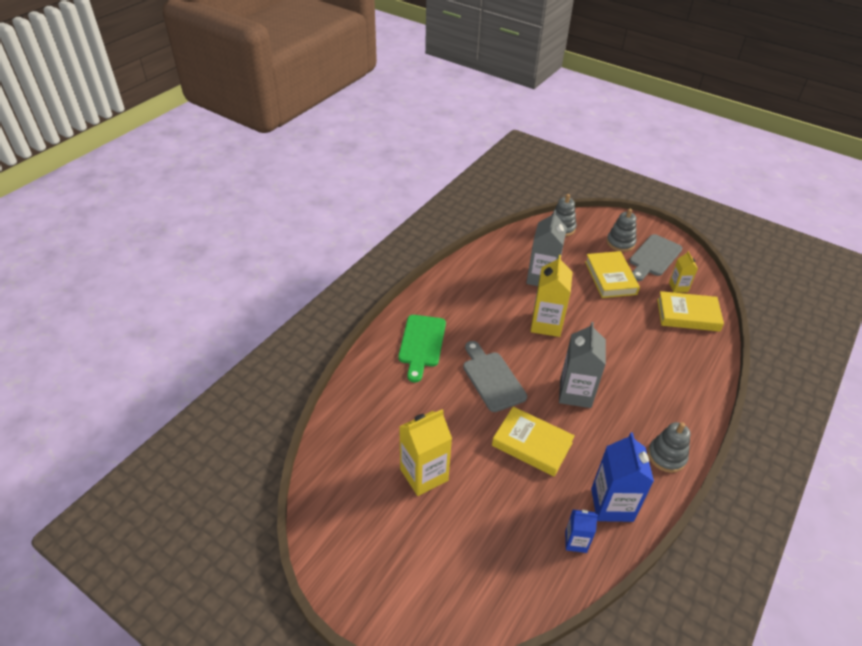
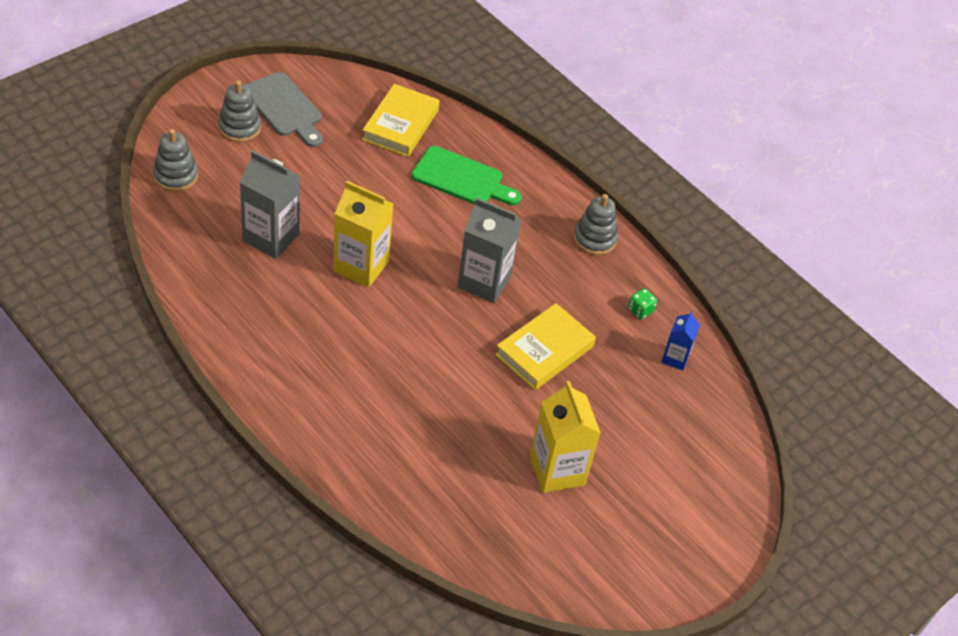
camera: 80 degrees left, 5 degrees up
green cutting board [398,315,446,382] -> green cutting board moved to [412,146,522,205]
grey cutting board [463,341,527,412] -> none
yellow book [585,251,640,298] -> none
blue carton [591,432,654,522] -> green dice [628,288,657,319]
yellow carton [669,251,698,293] -> none

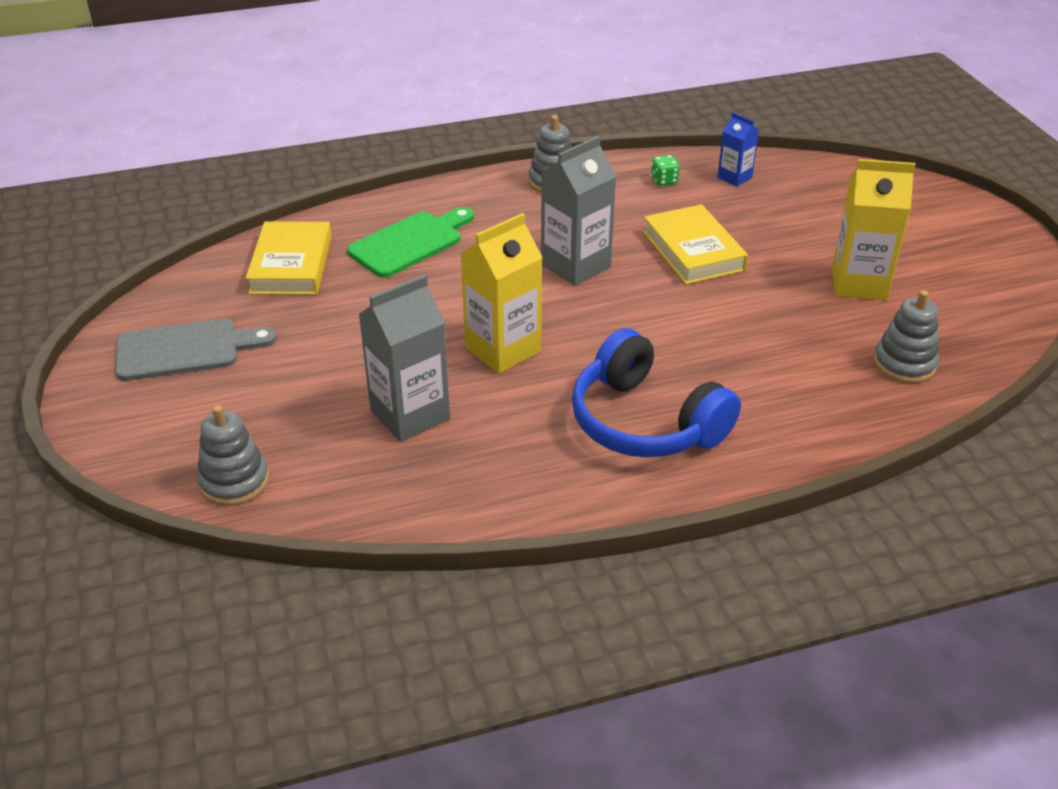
camera: 60 degrees left, 10 degrees down
grey stacking toy [218,80,261,142] -> grey stacking toy moved to [874,290,939,384]
yellow book [362,84,440,157] -> yellow book turned 45 degrees clockwise [246,221,331,295]
none -> blue headphones [572,328,741,458]

